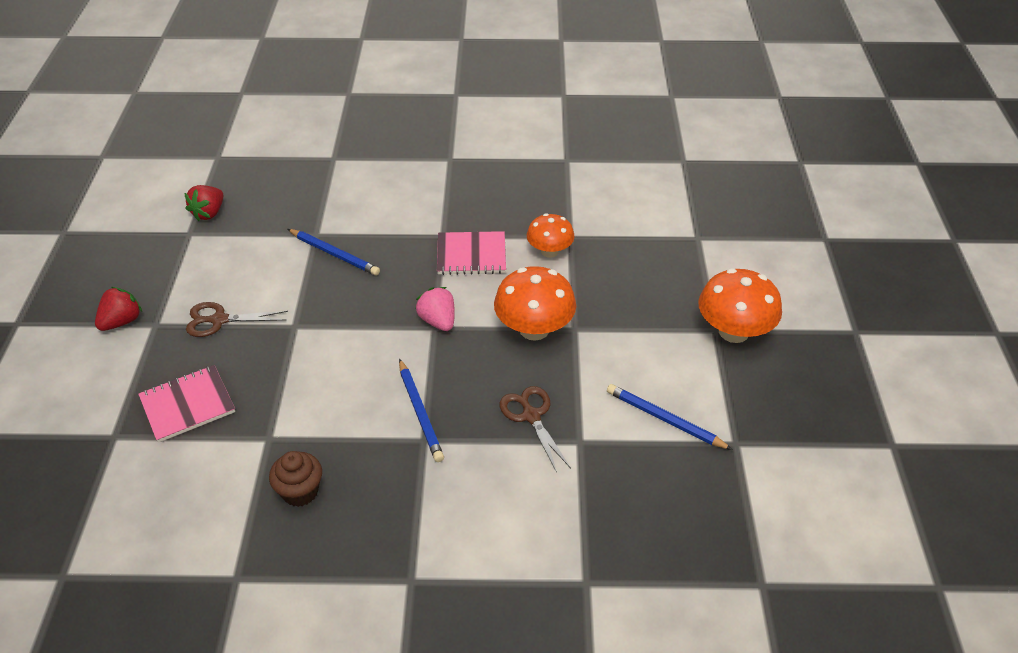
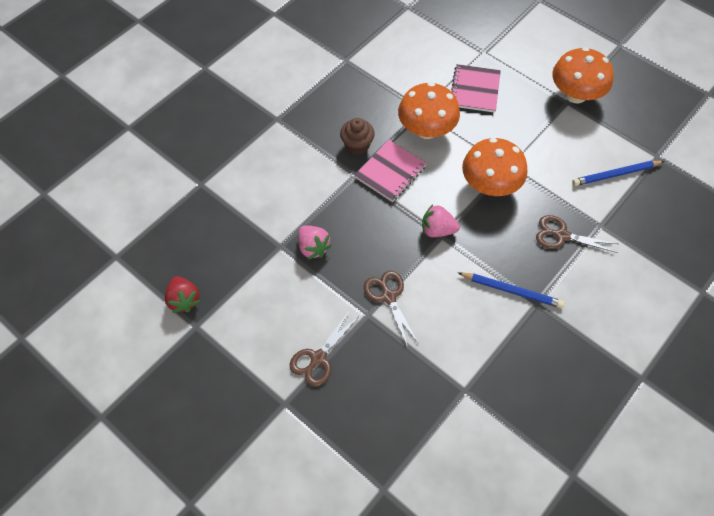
camera: 50 degrees left, 15 degrees up
red strawberry [95,287,142,331] -> none
pink notebook [138,365,235,443] -> pink notebook moved to [451,64,501,113]
brown cupcake [269,451,322,507] -> brown cupcake moved to [340,118,375,155]
blue pencil [288,229,380,276] -> pink strawberry [298,225,332,259]
orange mushroom [527,213,575,258] -> orange mushroom [398,82,460,139], size x1.57
none -> brown scissors [364,271,419,348]

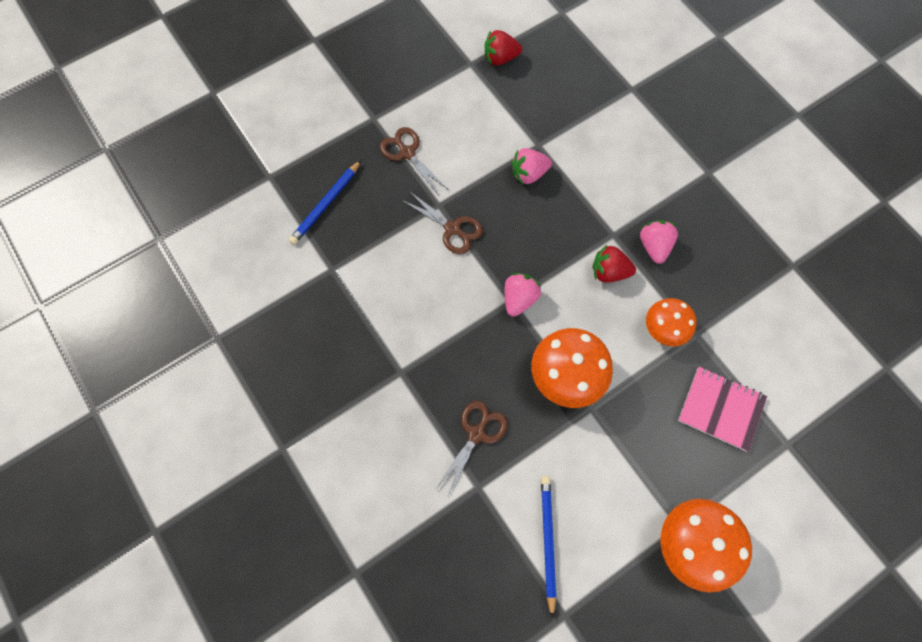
camera: 105 degrees right, 10 degrees up
brown cupcake [340,118,375,155] -> pink strawberry [640,220,678,264]
pink notebook [354,140,427,202] -> red strawberry [592,245,636,283]
brown scissors [364,271,419,348] -> brown scissors turned 45 degrees clockwise [402,191,483,254]
orange mushroom [398,82,460,139] -> orange mushroom [646,298,697,346], size x0.64
blue pencil [458,273,564,308] -> blue pencil moved to [289,160,361,245]

